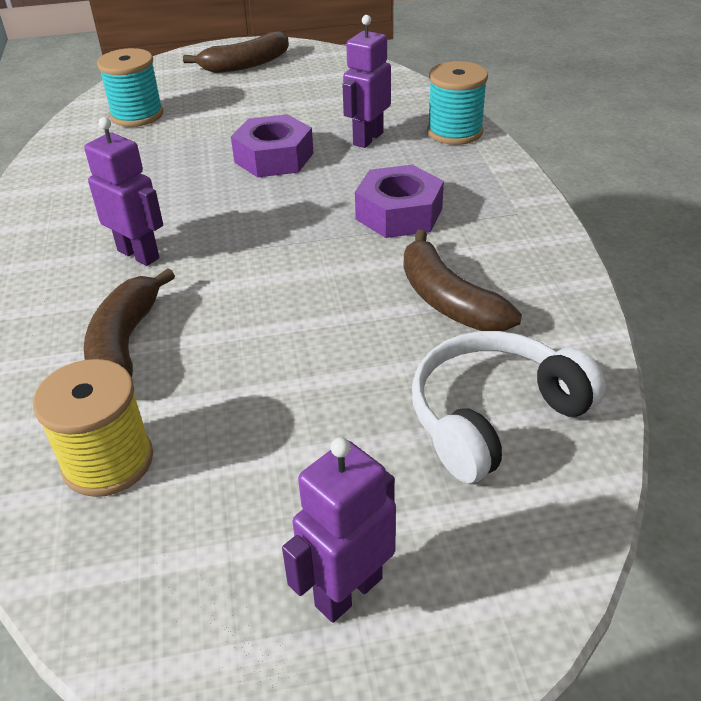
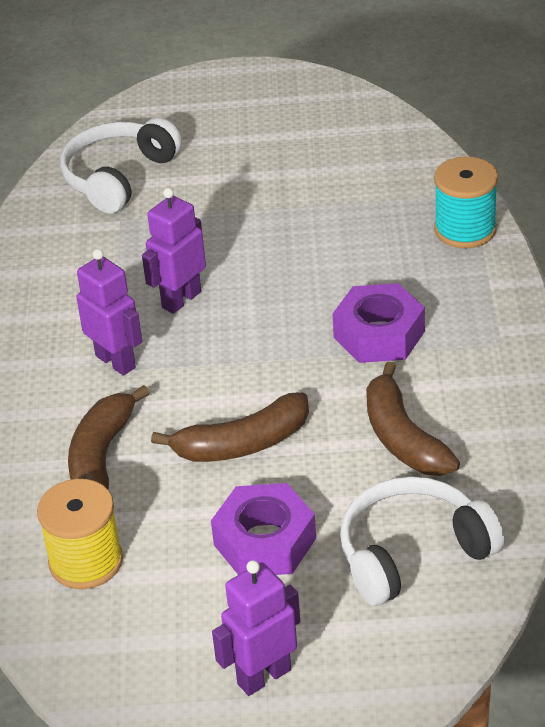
camera: 10 degrees right, 0 degrees up
turquoise spool [97,48,164,127] -> white headphones [60,117,182,214]
brown banana [183,31,289,73] -> brown banana moved to [151,392,309,462]
purple nut [231,114,314,177] -> purple nut moved to [211,483,316,575]
purple robot [342,15,391,148] -> purple robot moved to [142,188,206,314]

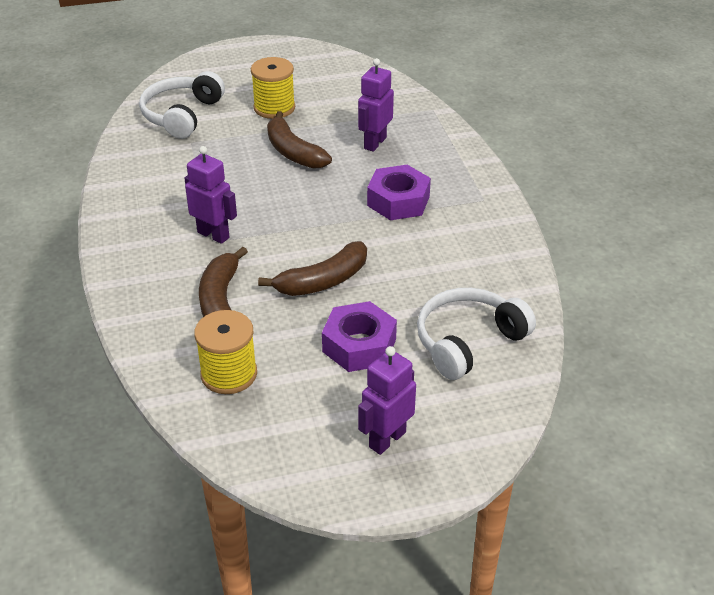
camera: 15 degrees left, 0 degrees up
purple robot [142,188,206,314] -> purple robot moved to [358,58,394,152]
brown banana [366,362,460,476] -> brown banana moved to [267,111,332,169]
turquoise spool [434,156,498,248] -> none
none -> yellow spool [251,57,295,119]

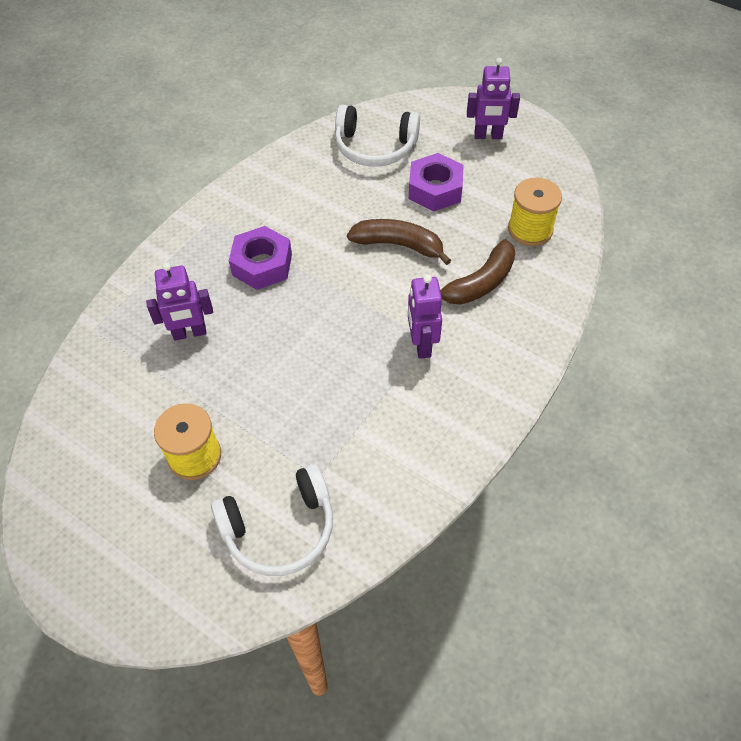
camera: 130 degrees left, 15 degrees up
brown banana [267,111,332,169] -> none

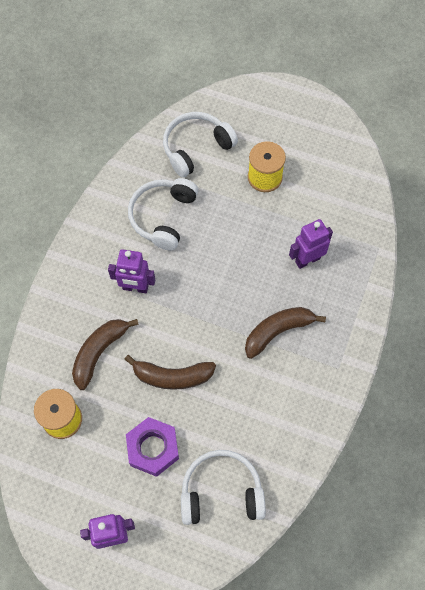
camera: 165 degrees right, 10 degrees up
purple nut [229,226,292,290] -> brown banana [245,307,326,359]
purple robot [408,275,442,359] -> purple robot turned 120 degrees clockwise [108,249,155,293]
none -> white headphones [128,178,198,251]

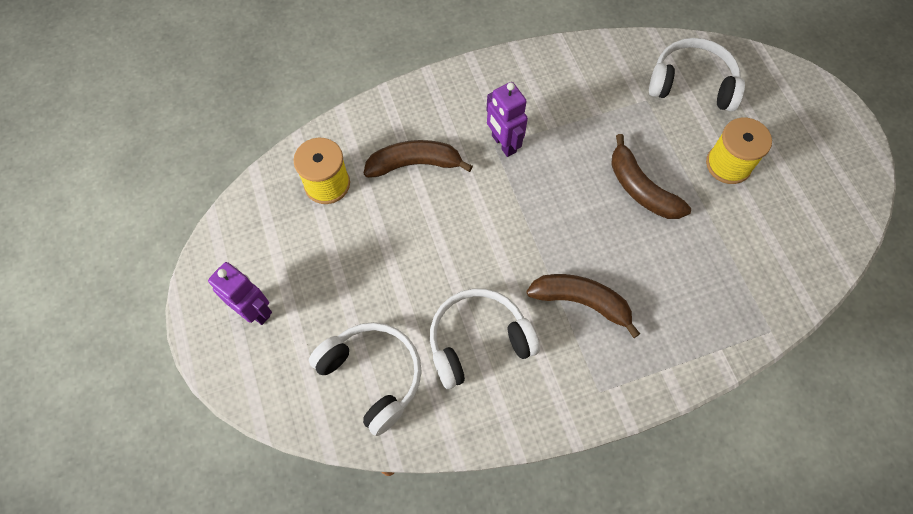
camera: 50 degrees right, 0 degrees up
brown banana [124,355,216,390] -> brown banana moved to [611,134,691,219]
purple nut [126,417,179,477] -> none
white headphones [128,178,198,251] -> white headphones moved to [430,288,540,389]
purple robot [289,219,333,269] -> none

